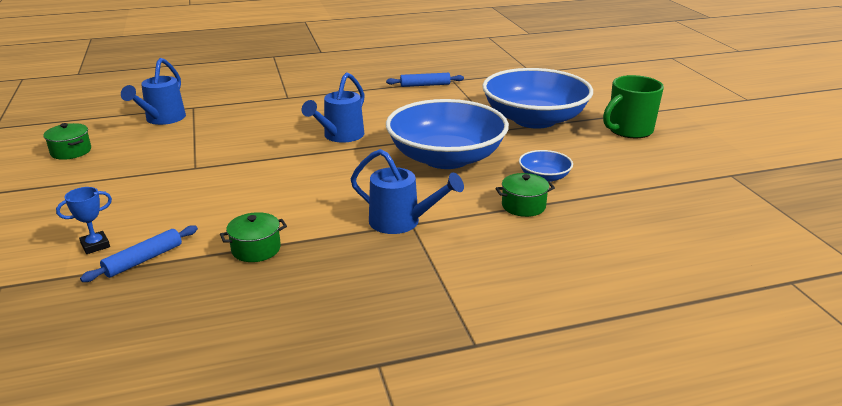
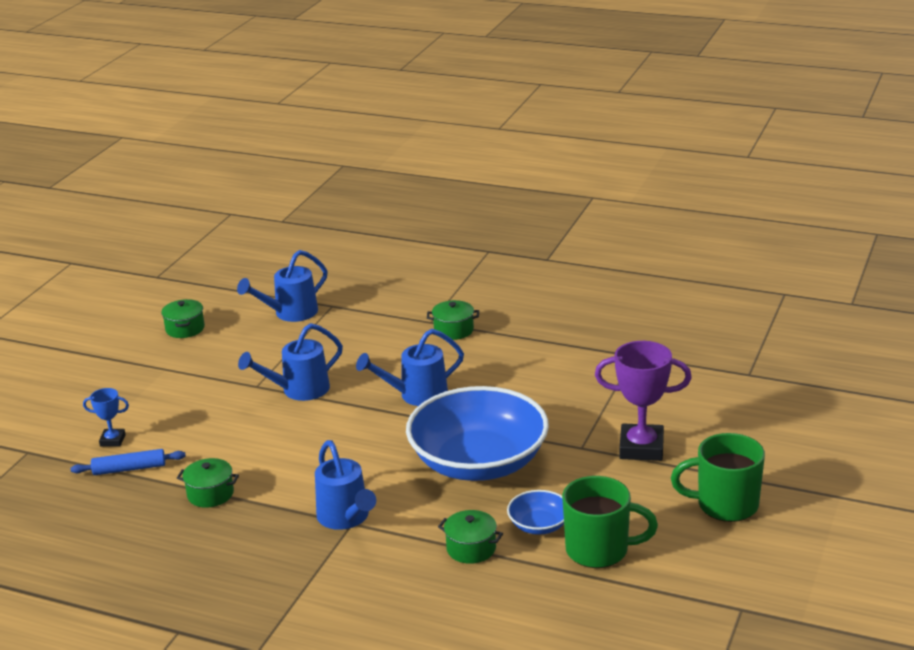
camera: 40 degrees right, 0 degrees up
blue rolling pin [386,73,464,87] -> none
blue bowl [482,68,593,129] -> purple trophy [595,341,692,461]
none -> blue watering can [238,323,343,401]
none -> green pot [427,300,479,340]
none -> green mug [562,476,658,568]

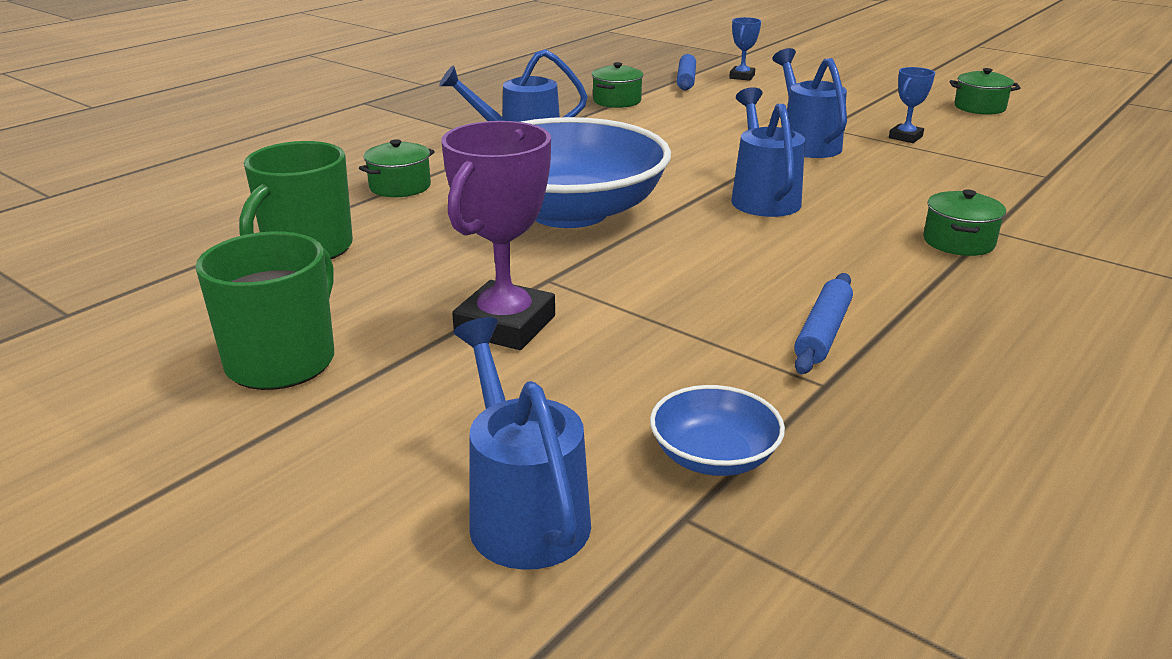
camera: 105 degrees right, 0 degrees up
blue watering can [237,250,328,322] -> blue watering can moved to [453,317,591,570]
blue bowl [507,490,564,535] -> blue bowl moved to [650,385,785,476]
none -> blue rolling pin [794,273,853,374]
none -> blue trophy [889,67,935,143]

